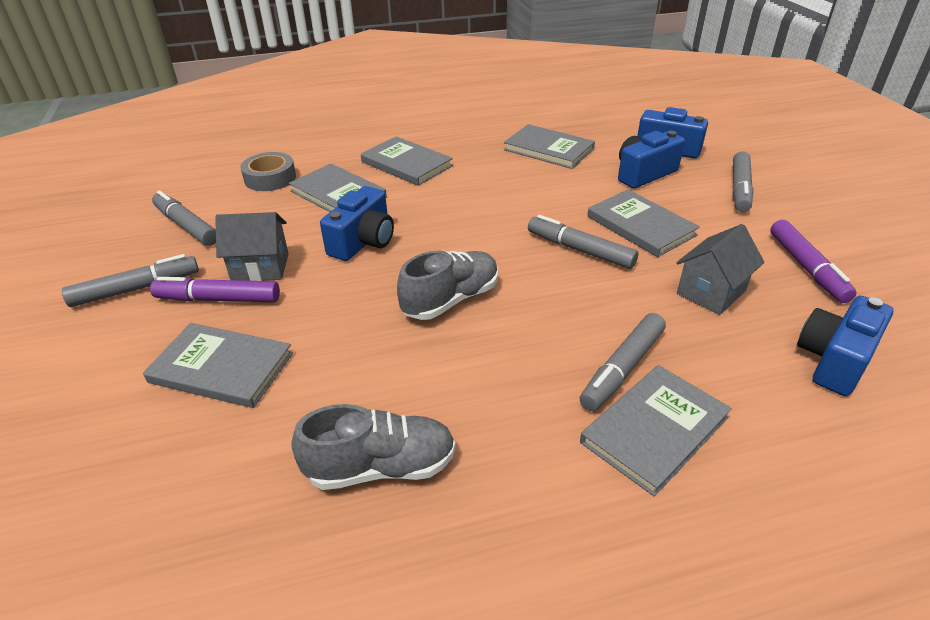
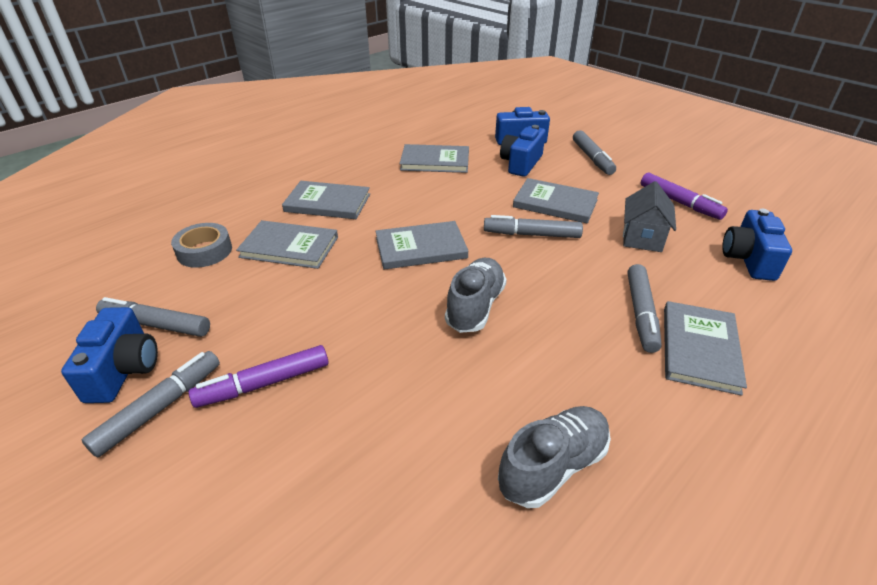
camera: 30 degrees left, 0 degrees up
grey book [143,323,293,408] -> grey book moved to [375,221,468,270]
grey house [215,212,289,281] -> none
blue camera [320,186,394,261] -> blue camera moved to [61,307,158,403]

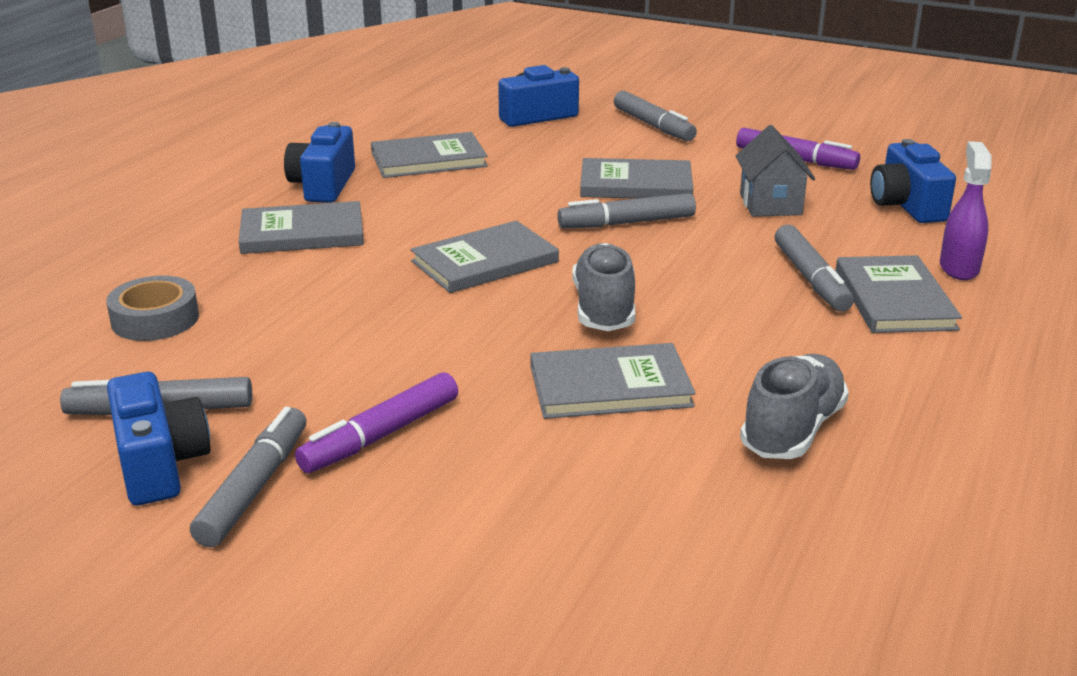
camera: 20 degrees left, 10 degrees down
grey book [236,220,338,269] -> grey book moved to [531,343,695,419]
blue camera [500,125,546,177] -> blue camera moved to [284,122,355,203]
none -> purple spray bottle [940,141,992,280]

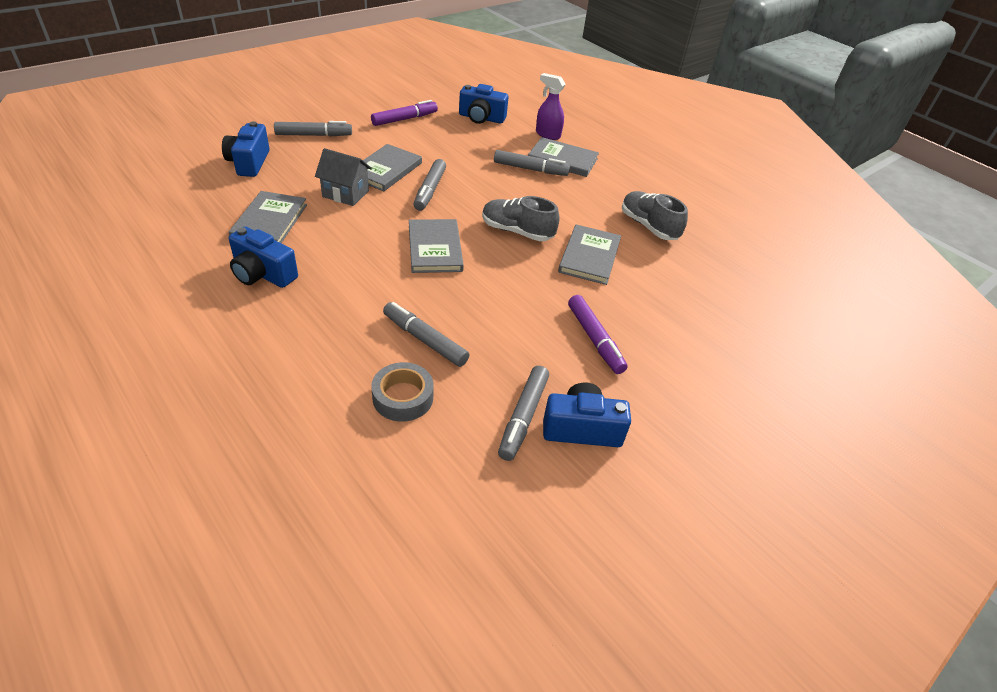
camera: 70 degrees left, 15 degrees up
grey marker [190,406,306,547] -> grey marker moved to [383,302,469,367]
grey book [239,201,364,254] -> none
grey house [736,125,815,217] -> grey house moved to [315,148,372,206]

